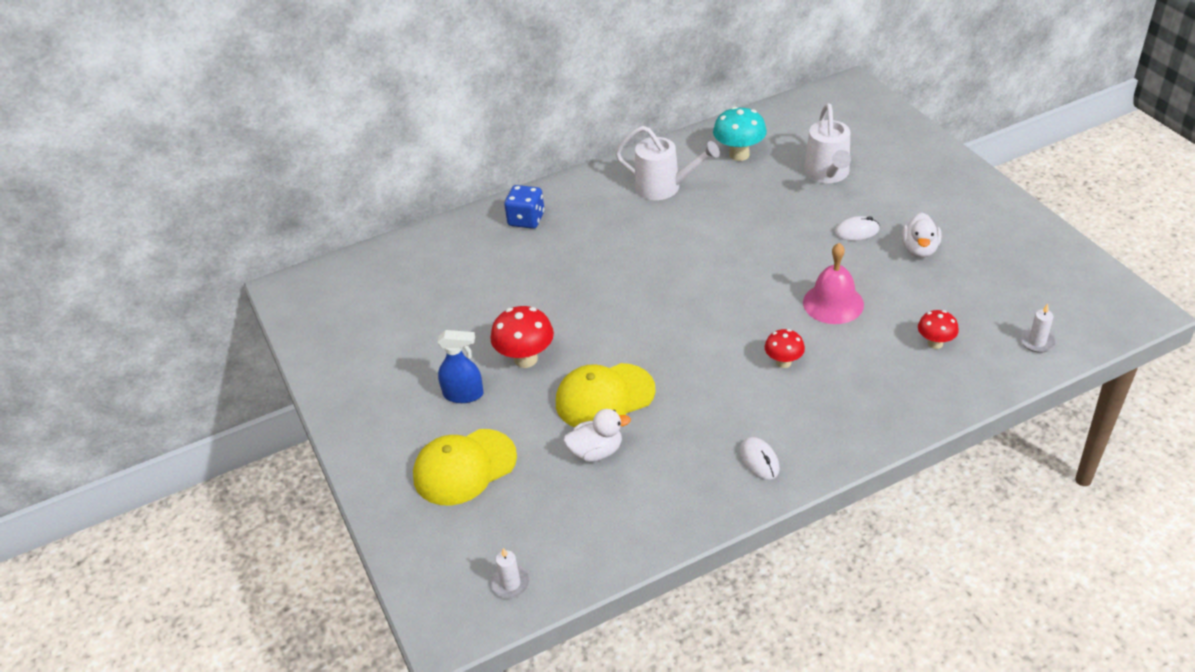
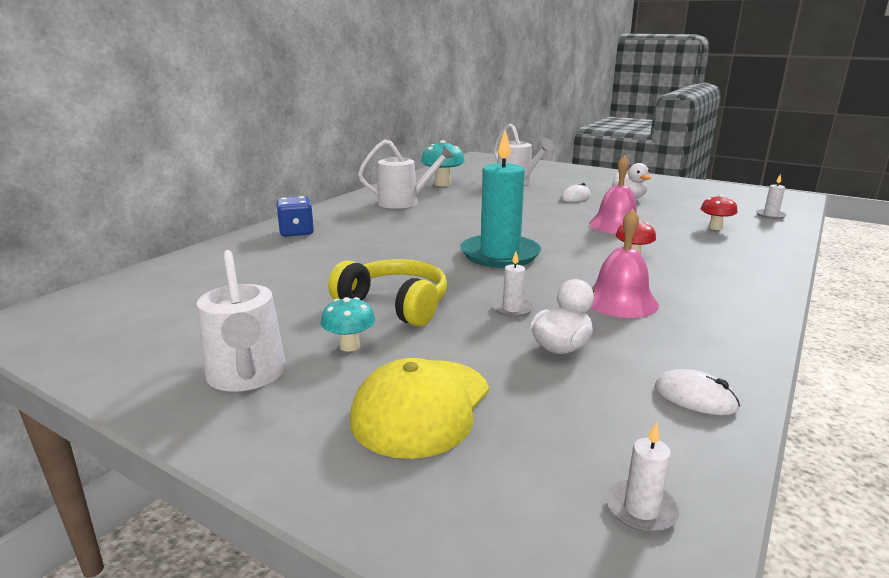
camera: 35 degrees left, 20 degrees down
blue spray bottle [437,330,484,403] -> turquoise mushroom [320,297,375,352]
red mushroom [490,306,554,368] -> yellow headphones [328,259,447,326]
yellow cap [556,363,656,427] -> white candle [493,251,534,317]
white mouse [739,437,780,480] -> white mouse moved to [655,369,740,415]
none -> white watering can [197,250,286,392]
none -> turquoise candle [460,129,541,268]
none -> pink bell [591,208,659,318]

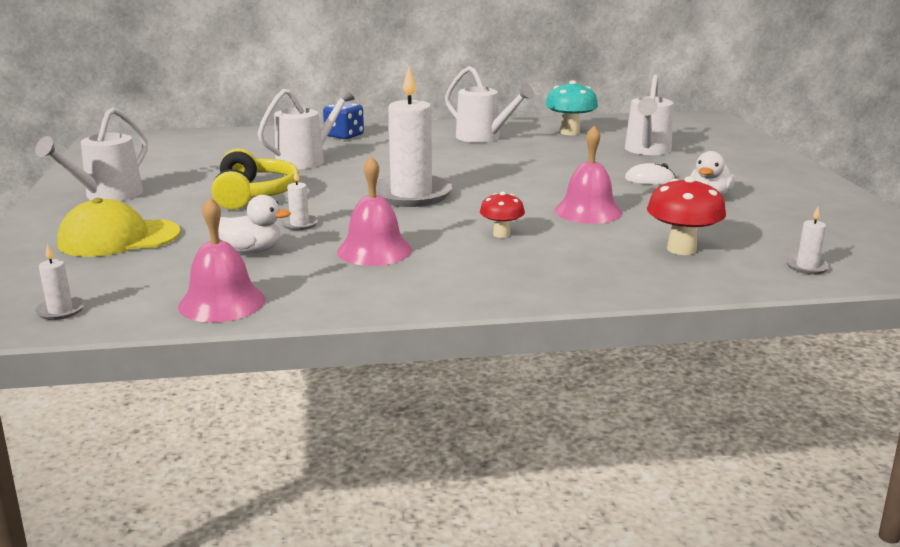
camera: 50 degrees right, 0 degrees up
turquoise mushroom [320,297,375,352] -> none
turquoise candle [460,129,541,268] -> white candle [376,67,453,207]
white mouse [655,369,740,415] -> pink bell [178,197,266,322]
red mushroom [701,195,738,230] -> red mushroom [647,176,726,255], size x1.62
none -> white watering can [258,87,354,169]

